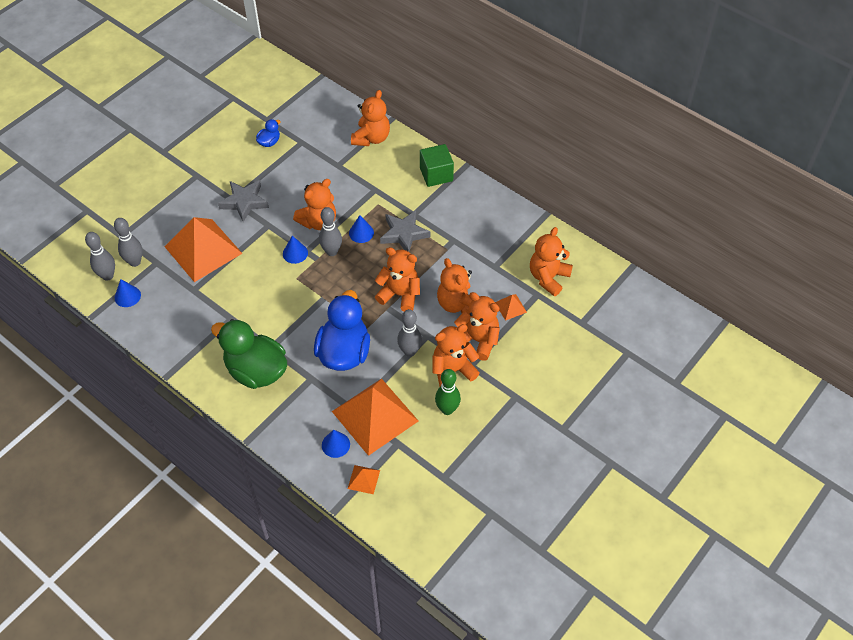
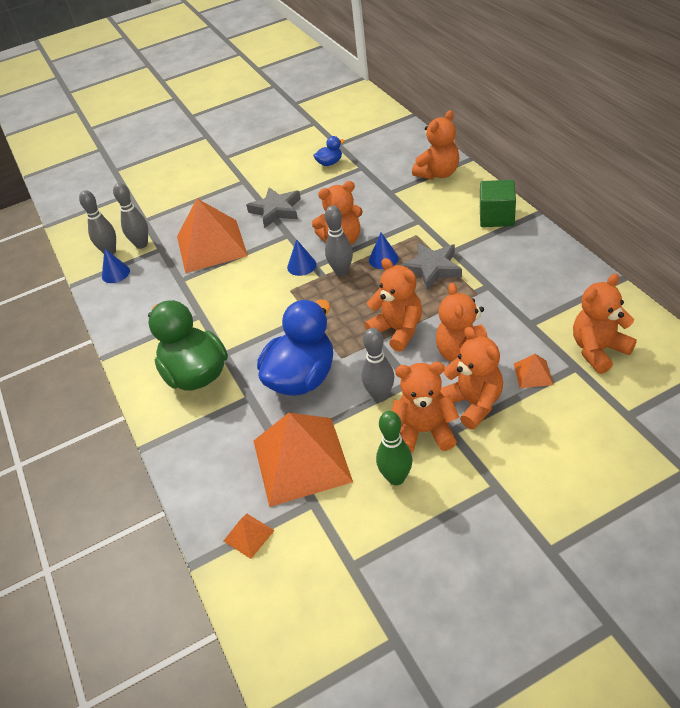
camera: 30 degrees right, 10 degrees down
blue cone [322,430,350,458] -> none

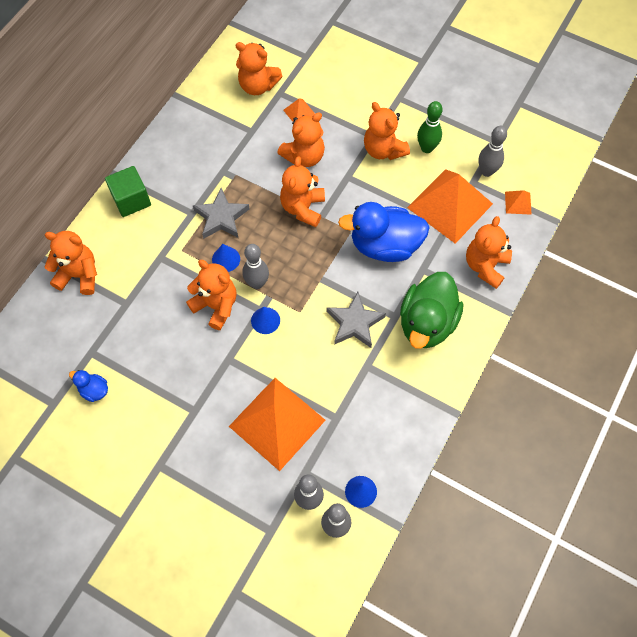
camera: 130 degrees left, 20 degrees up
grey star [246,187,301,228] -> grey star moved to [326,292,386,348]
grey bowling pin [362,328,394,402] -> grey bowling pin moved to [479,126,507,177]
orange teddy bear [440,327,503,429] -> orange teddy bear moved to [466,216,512,289]

